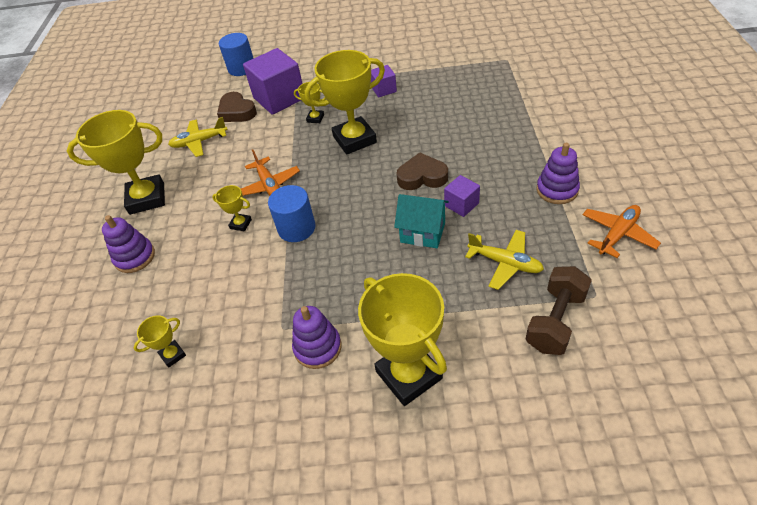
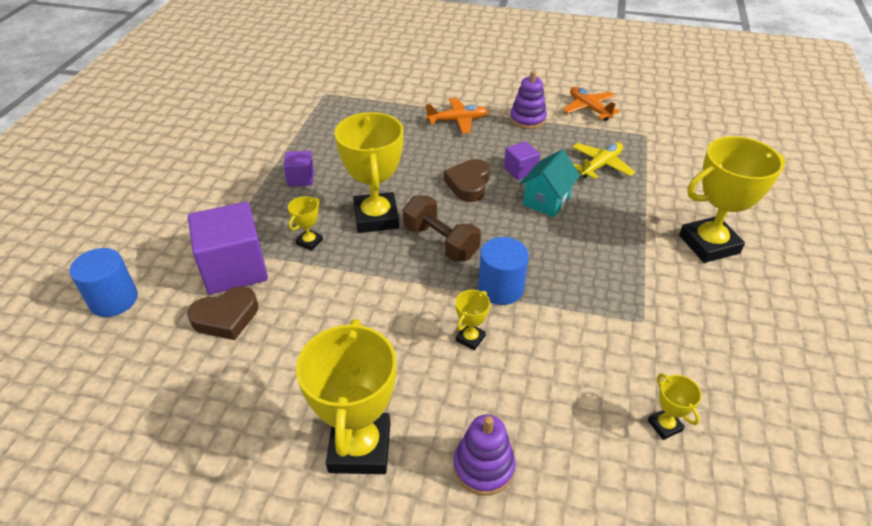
camera: 80 degrees left, 5 degrees down
yellow plane [168,117,228,157] -> none
orange plane [241,149,300,196] -> orange plane moved to [426,98,488,134]
purple stacking toy [292,306,342,369] -> none
brown dumbbell [526,266,592,355] -> brown dumbbell moved to [403,195,481,262]

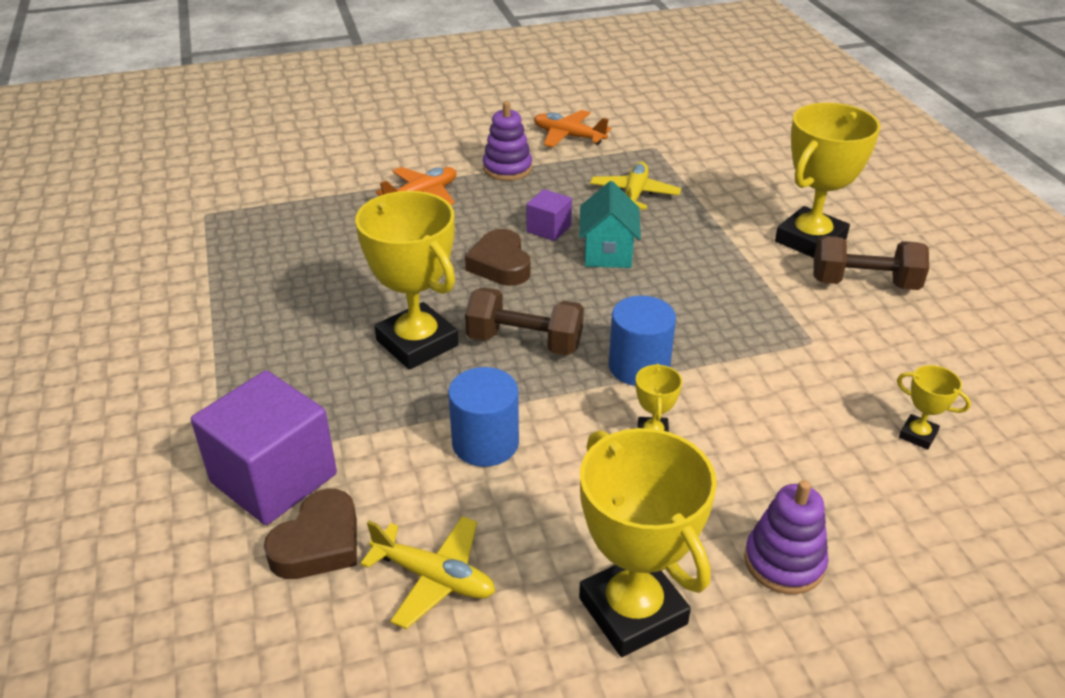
camera: 30 degrees left, 5 degrees down
blue cylinder [69,248,138,317] -> blue cylinder moved to [448,367,519,467]
purple cube [284,151,314,187] -> none
yellow trophy [288,196,323,251] -> none
none -> yellow plane [360,516,495,629]
none -> brown dumbbell [814,236,929,290]

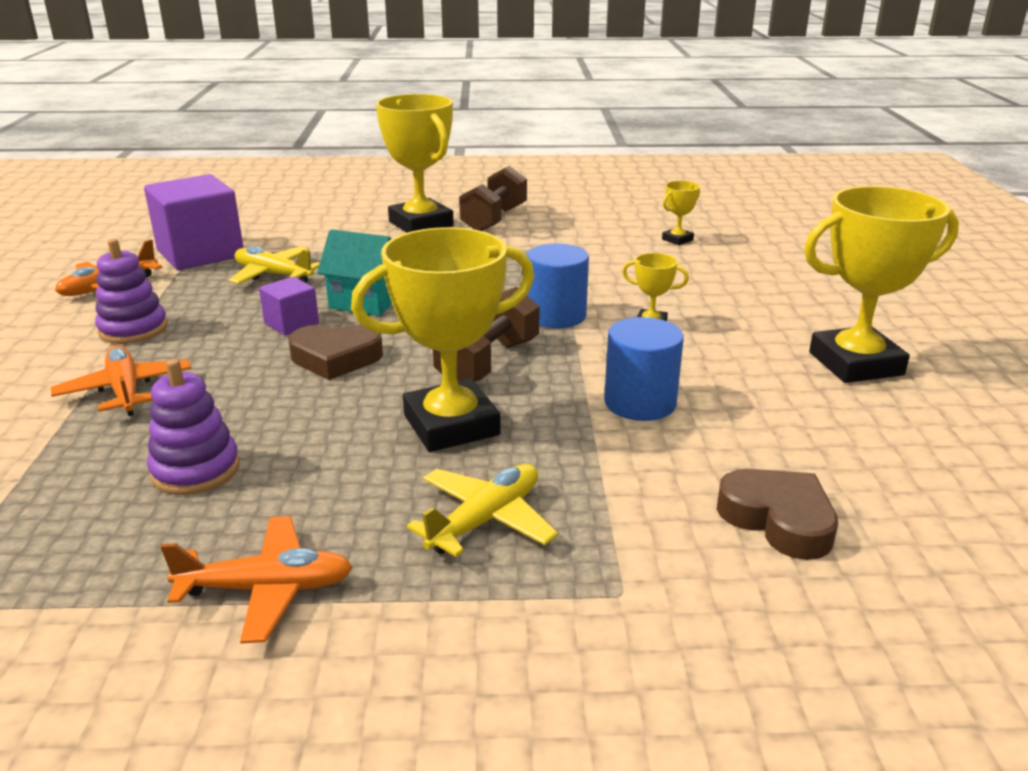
camera: 75 degrees left, 10 degrees down
purple cube [191,370,337,525] -> purple cube moved to [144,174,244,270]
yellow plane [360,516,495,629] -> yellow plane moved to [407,464,558,557]
purple stacking toy [744,480,829,594] -> purple stacking toy moved to [147,359,240,495]
none -> orange plane [161,516,353,643]

